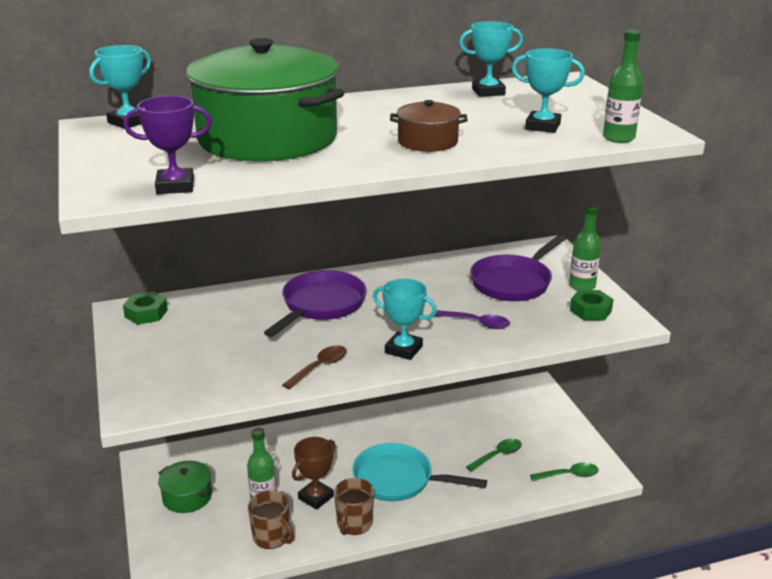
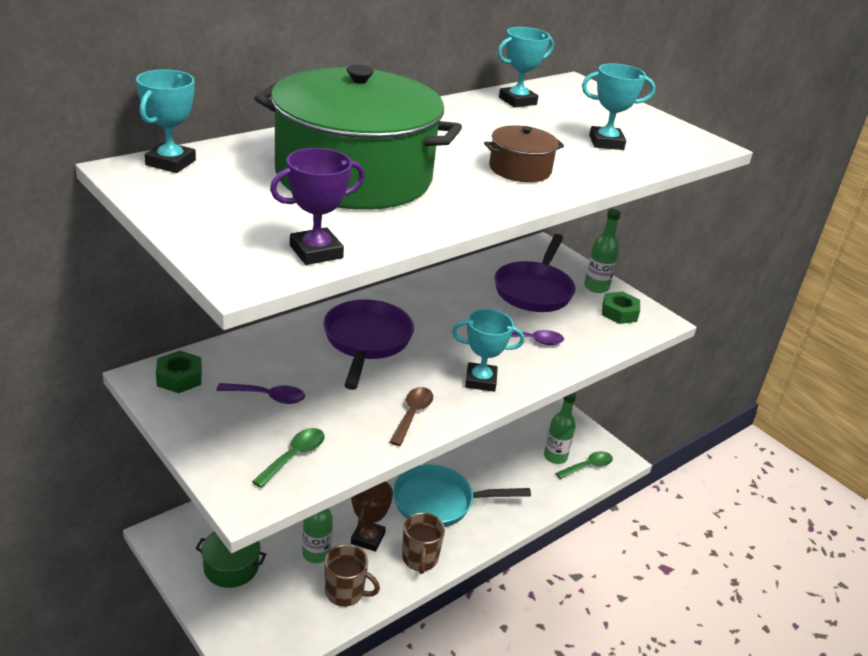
camera: 25 degrees left, 5 degrees up
green spoon [466,439,522,472] -> green spoon moved to [252,428,325,488]
green bottle [603,30,643,143] -> green bottle moved to [544,393,576,464]
none -> purple spoon [216,383,305,404]

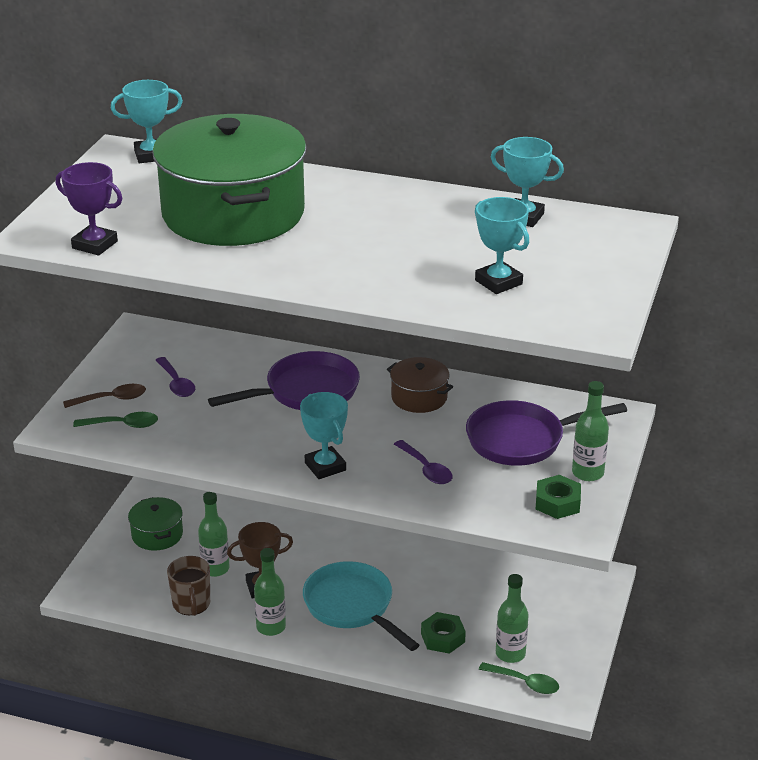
camera: 60 degrees right, 0 degrees up
green nut [156,351,202,393] -> green nut moved to [421,612,466,654]
brown spoon [390,387,433,446] -> brown spoon moved to [63,384,146,408]
brown mug [402,513,445,574] -> green bottle [254,548,286,636]
brown pot [484,125,564,182] -> brown pot moved to [387,357,453,413]

